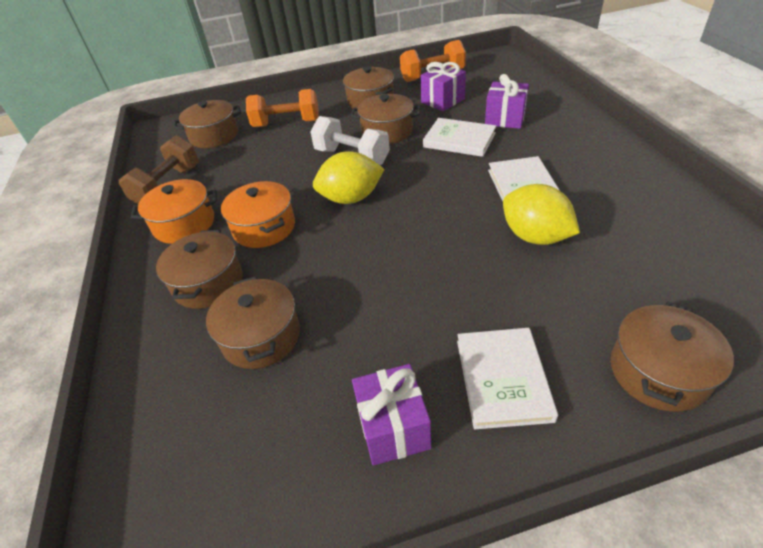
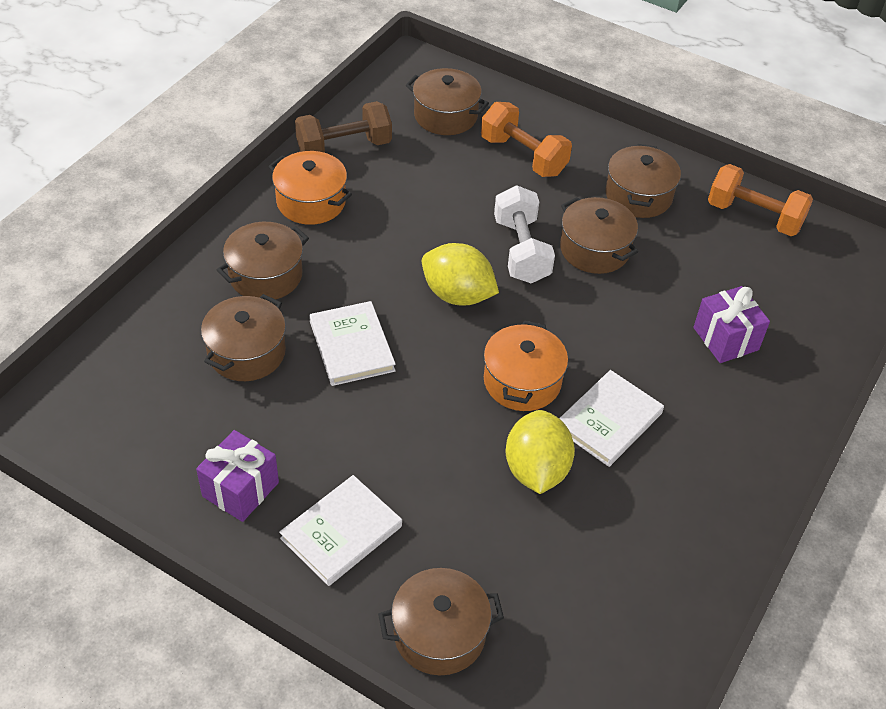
camera: 40 degrees right, 5 degrees up
orange pot [221,181,295,248] -> orange pot moved to [484,320,568,411]
purple gift [420,62,466,111] -> none
white book [423,118,496,157] -> white book moved to [309,301,396,386]

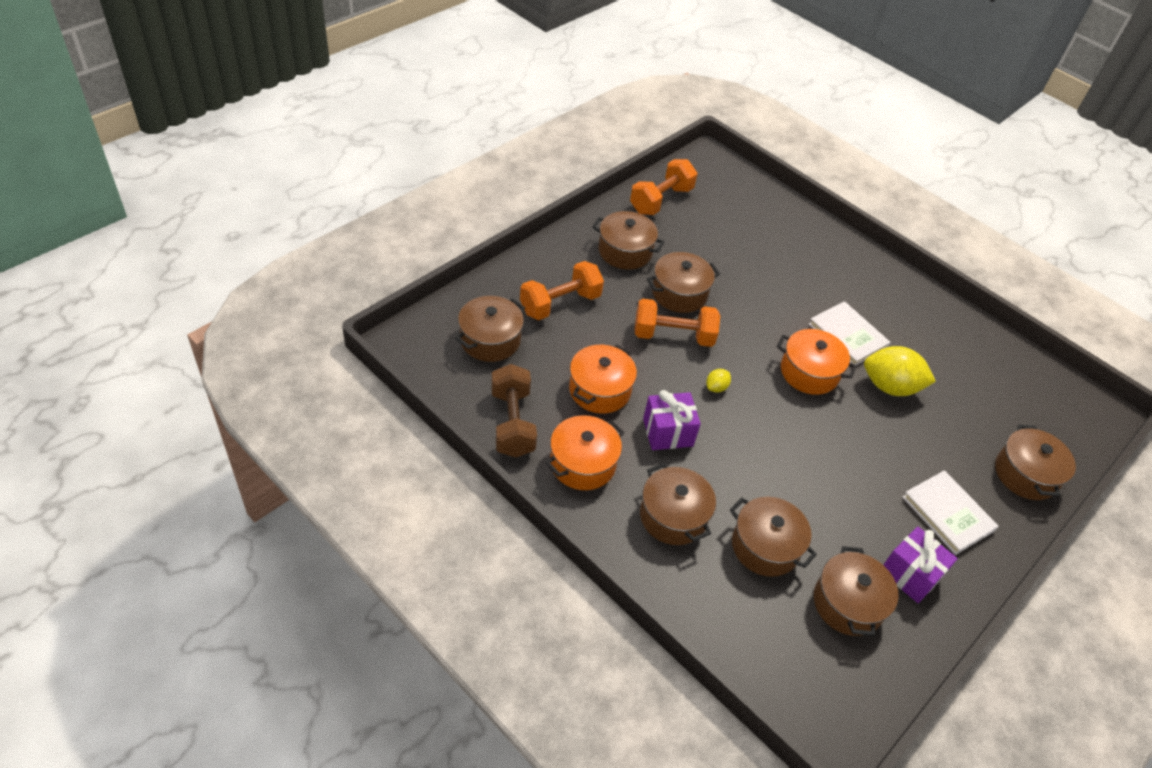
camera: 80 degrees left, 0 degrees up
white book [309,301,396,386] -> none
yellow lemon [422,243,499,306] -> yellow lemon [706,369,731,393], size x0.46
white dumbbell [494,185,555,283] -> orange dumbbell [635,298,720,347]
purple gift [693,286,770,363] -> purple gift moved to [643,390,701,450]
none -> orange pot [569,345,637,414]
none -> brown pot [814,546,899,636]

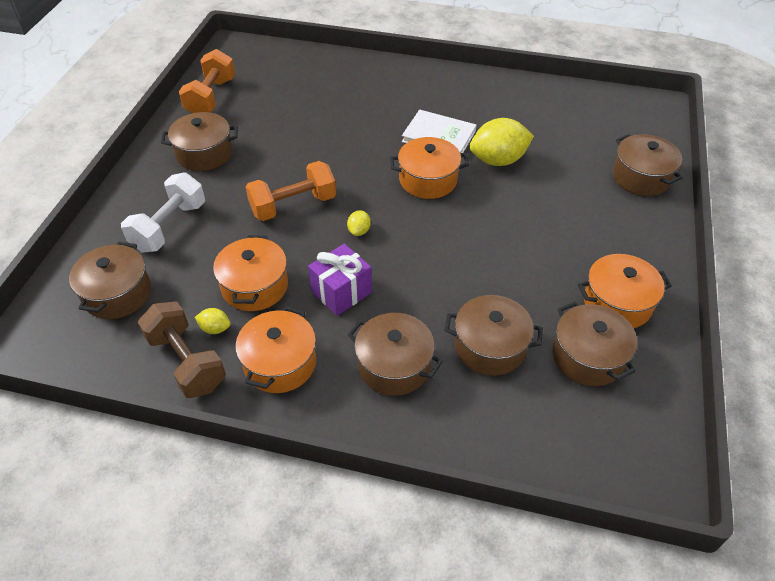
camera: 25 degrees left, 0 degrees up
orange dumbbell [520,261,604,320] -> white dumbbell [121,172,205,252]
brown pot [647,252,720,313] -> none
purple gift [883,526,958,603] -> orange pot [578,254,672,328]
white book [902,470,999,555] -> none
none -> yellow lemon [195,308,231,334]

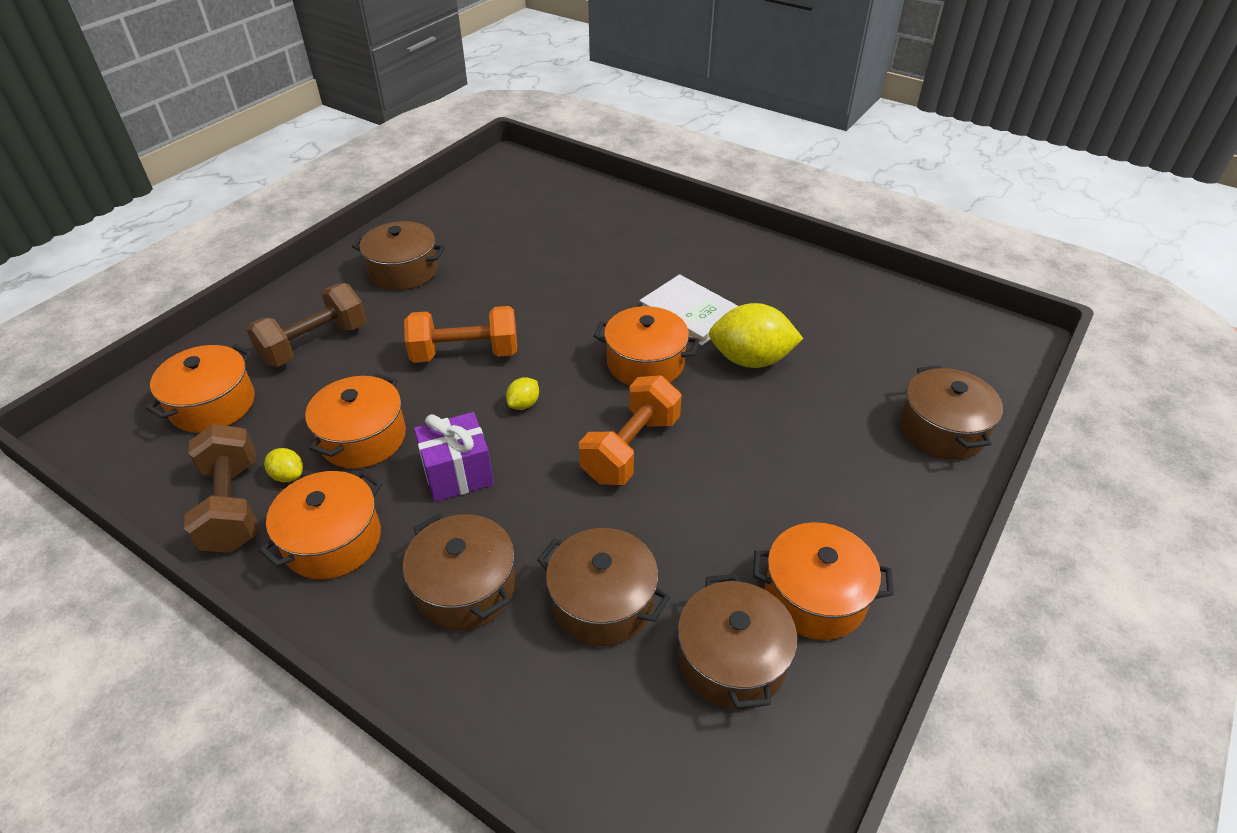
camera: 20 degrees right, 5 degrees down
brown pot [69,242,151,319] -> orange pot [145,344,255,433]
white dumbbell [121,172,205,252] -> brown dumbbell [246,283,367,367]
orange dumbbell [179,49,235,113] -> orange dumbbell moved to [579,375,682,485]

